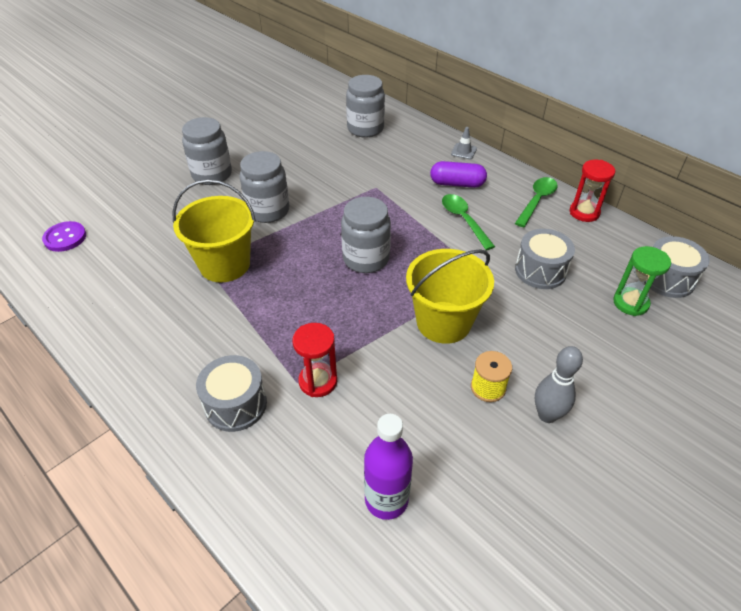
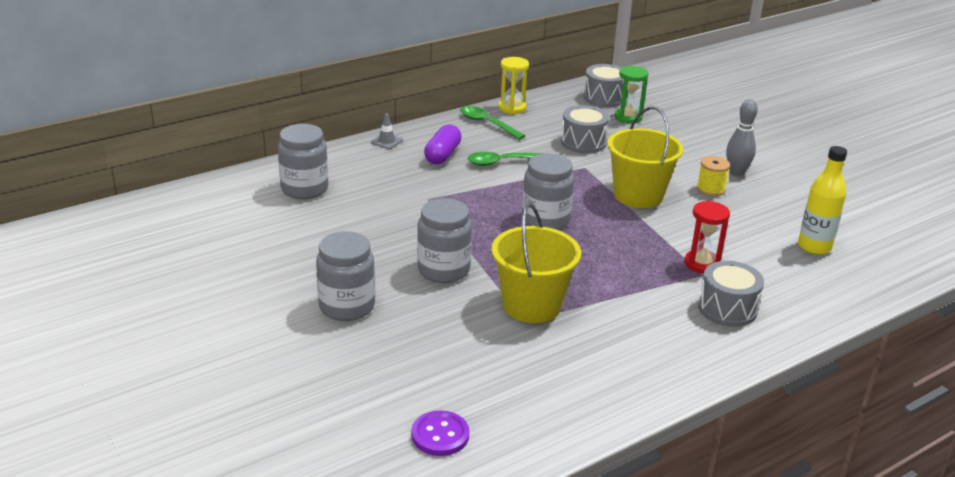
camera: 80 degrees left, 15 degrees down
purple bottle [364,414,413,520] -> yellow bottle [798,146,847,255]
red hourglass [570,160,615,222] -> yellow hourglass [498,57,529,114]

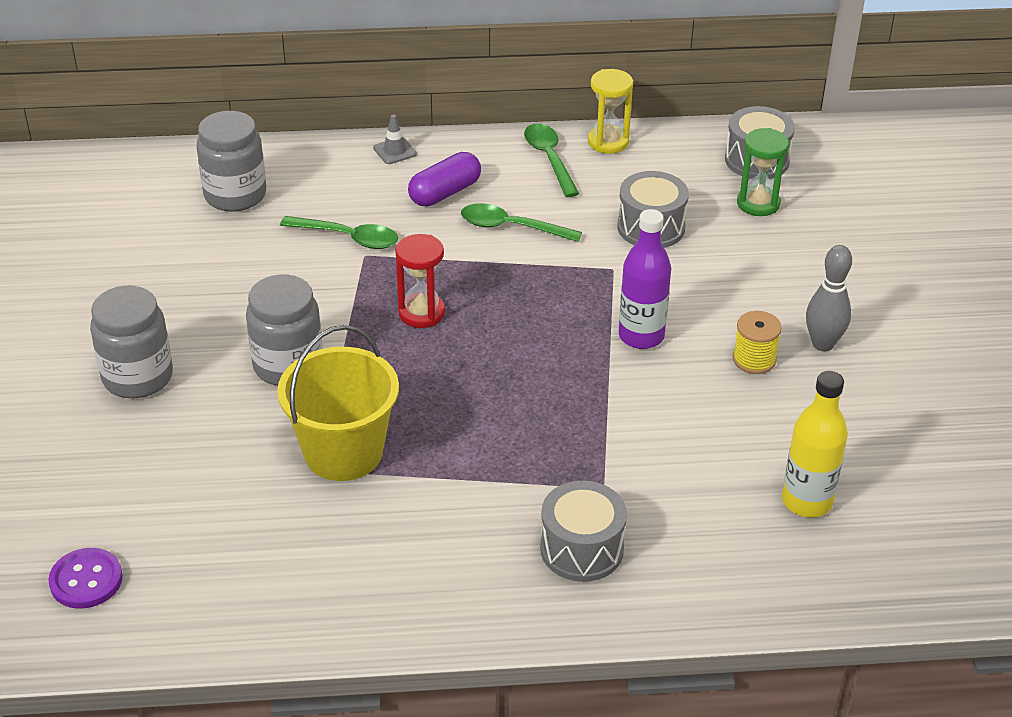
camera: 30 degrees right, 10 degrees up
grey jar [522,153,574,230] -> none
yellow bucket [607,106,683,208] -> purple bottle [619,209,671,349]
red hourglass [684,201,730,273] -> red hourglass moved to [395,234,445,328]
none -> green spoon [280,216,398,249]

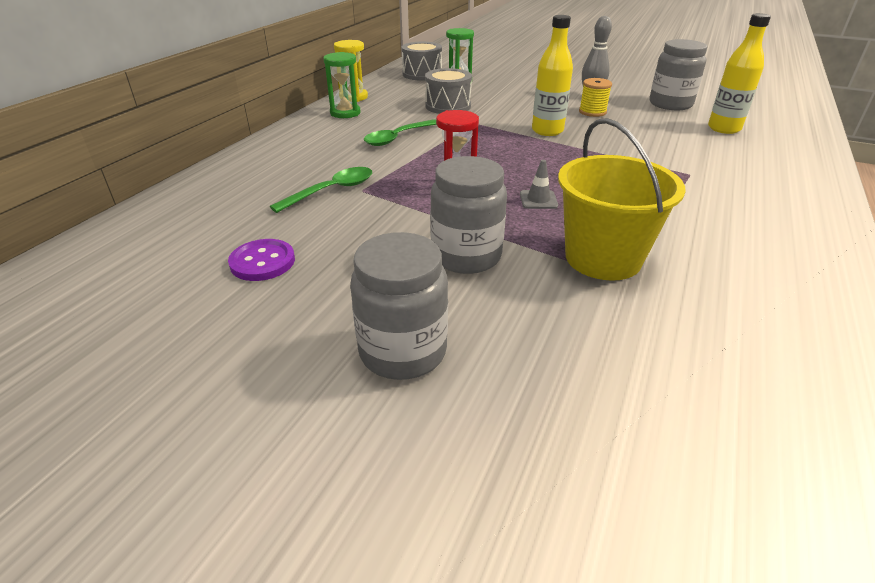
camera: 60 degrees left, 5 degrees down
purple button [48,548,123,609] -> purple button moved to [228,239,295,281]
grey jar [196,111,266,212] -> grey jar moved to [649,39,707,110]
grey traffic cone [373,114,417,164] -> grey traffic cone moved to [520,160,558,209]
purple capsule [408,152,481,206] -> none
green spoon [524,123,579,197] -> green hourglass [323,52,361,118]
grey drum [540,481,627,582] -> none
purple bottle [619,209,671,349] -> yellow bottle [532,15,573,136]

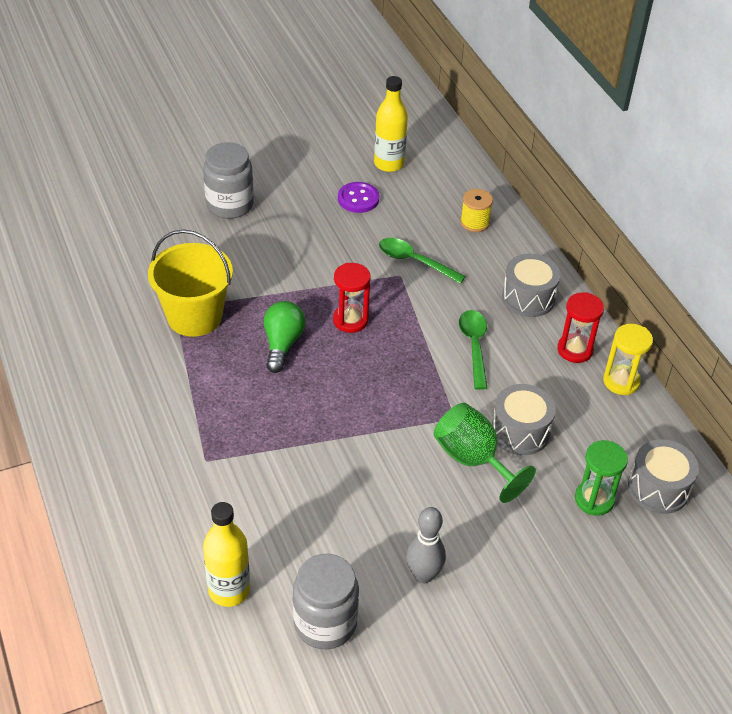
camera: 130 degrees right, 10 degrees up
green spoon [270,167,372,213] -> green spoon turned 120 degrees clockwise [379,238,466,284]
green hourglass [323,52,361,118] -> red hourglass [557,292,604,363]
grey jar [430,156,507,274] -> none
grey traffic cone [520,160,558,209] -> green light bulb [264,301,306,373]
yellow bottle [532,15,573,136] -> yellow bottle moved to [374,76,408,172]
yellow spool [579,78,612,117] -> yellow spool moved to [460,189,493,232]
none -> green goblet [434,403,536,503]
none -> grey drum [502,254,561,317]

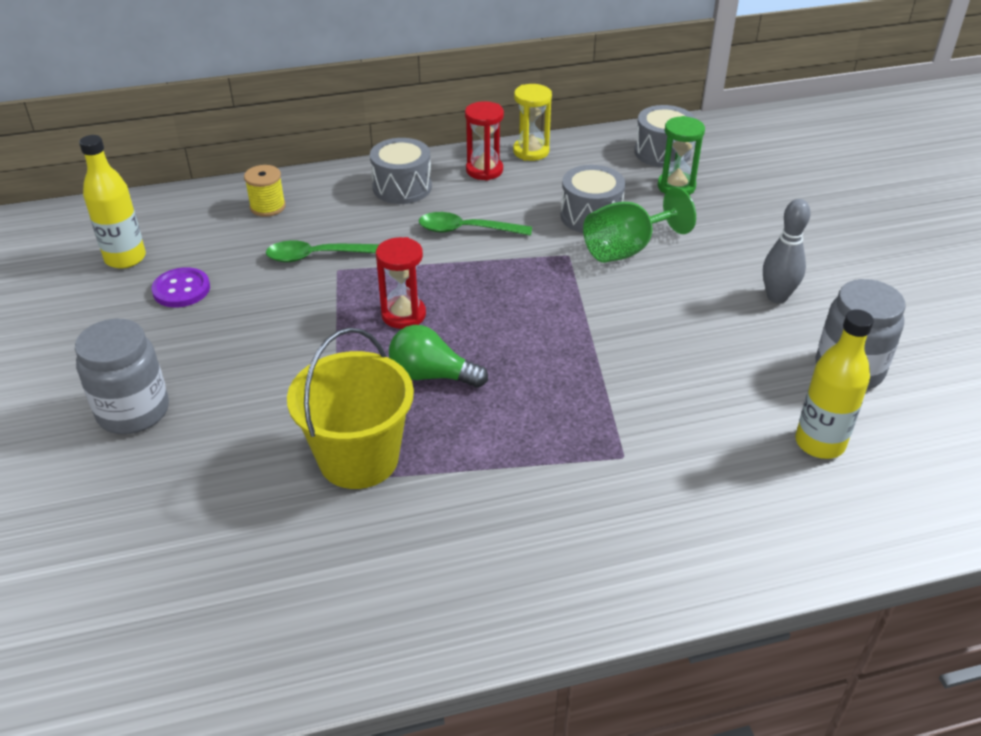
camera: 80 degrees left, 5 degrees down
green spoon [379,238,466,284] -> green spoon turned 45 degrees clockwise [266,240,380,262]

